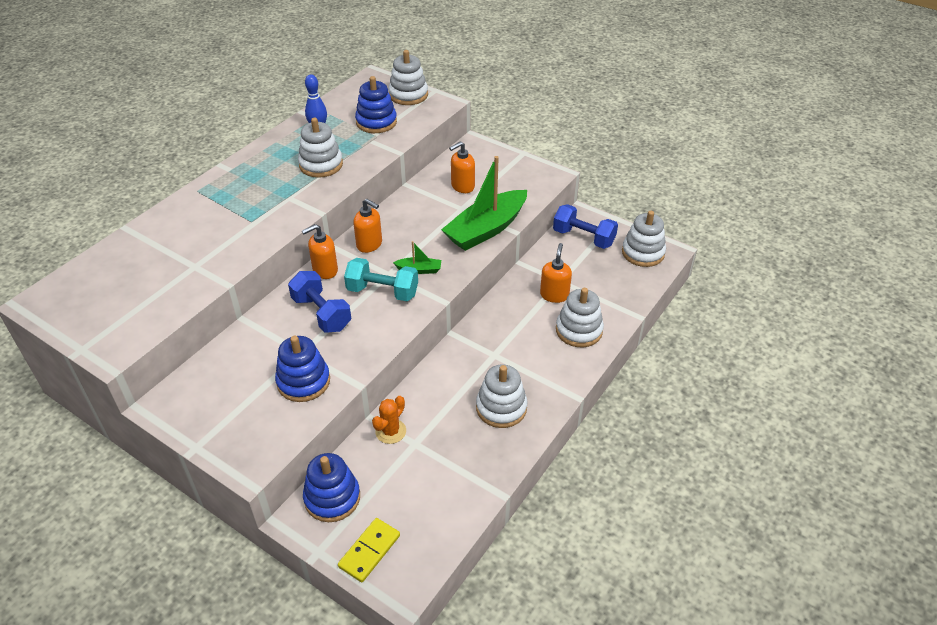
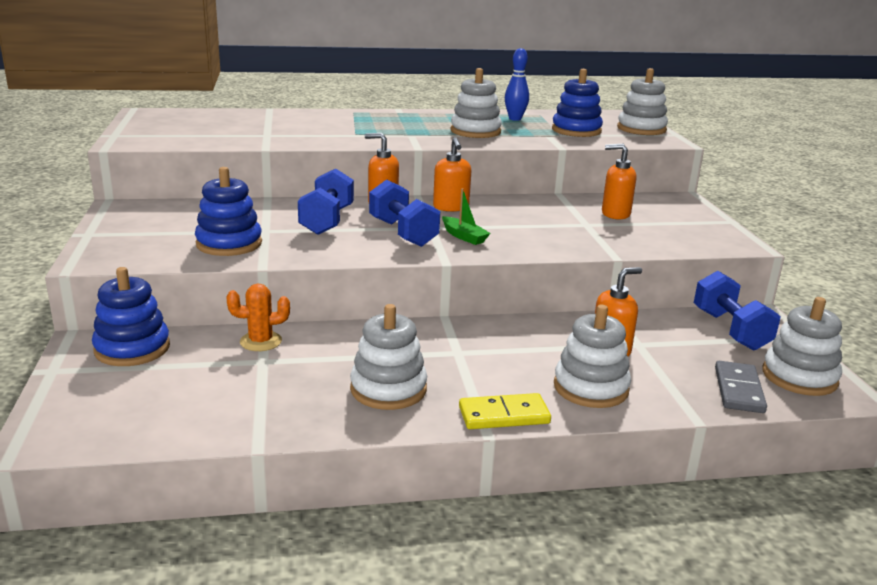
camera: 45 degrees right, 20 degrees down
yellow domino [338,518,400,582] -> yellow domino moved to [459,393,551,429]
turquoise dumbbell [344,258,418,301] -> blue dumbbell [369,179,440,247]
green boat [441,156,527,251] -> none
none -> grey domino [715,361,767,413]

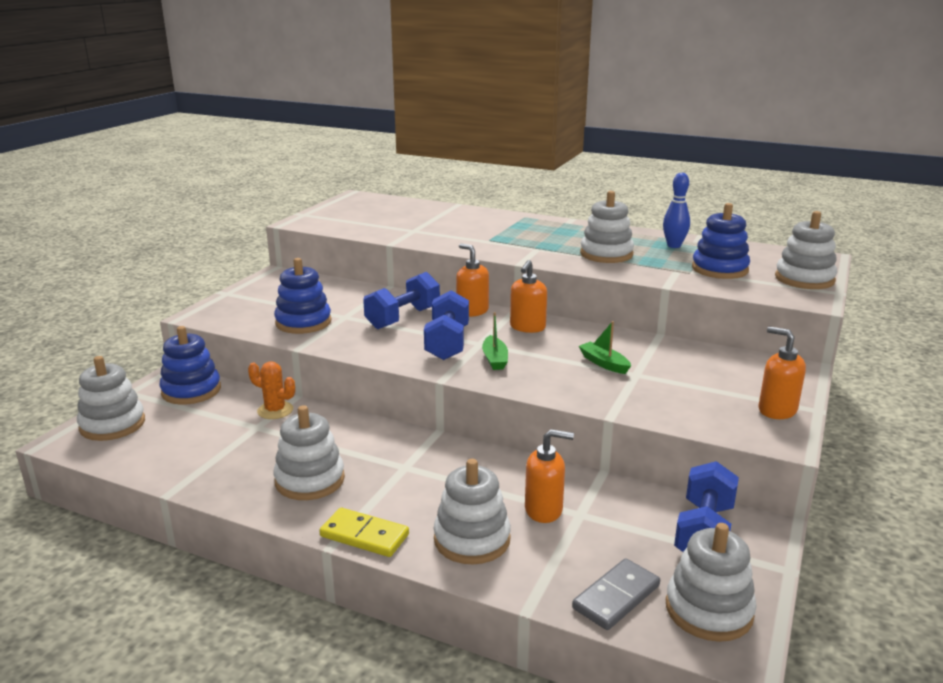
camera: 35 degrees right, 0 degrees up
orange soap dispenser [602,144,636,219] -> orange soap dispenser moved to [759,326,806,419]
none -> white stacking toy [77,356,145,441]
none -> green boat [579,321,631,374]

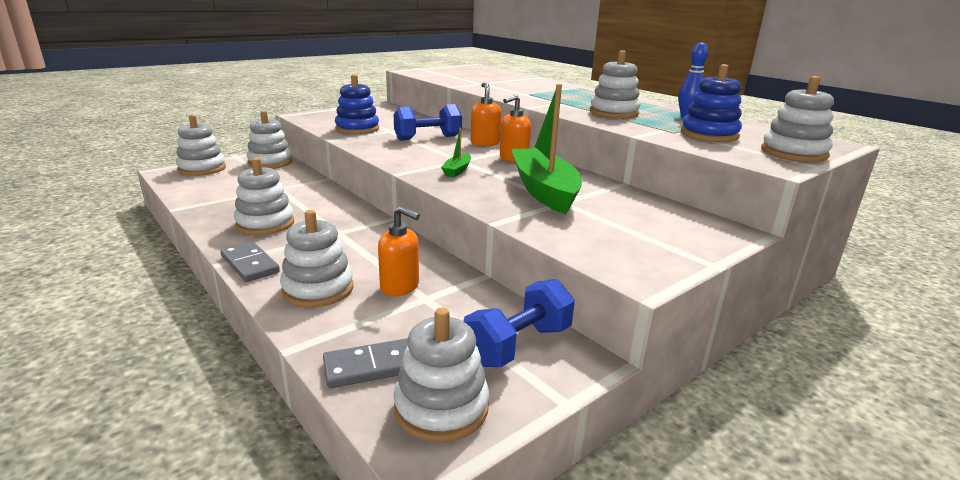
camera: 25 degrees right, 0 degrees up
blue stacking toy [159,326,221,405] -> white stacking toy [247,110,292,169]
orange cactus [248,362,295,419] -> none
yellow domino [319,508,409,557] -> grey domino [221,241,280,282]
blue dumbbell [424,290,469,360] -> none
green boat [579,321,631,374] -> green boat [511,84,582,214], size x2.33
orange soap dispenser [759,326,806,419] -> none

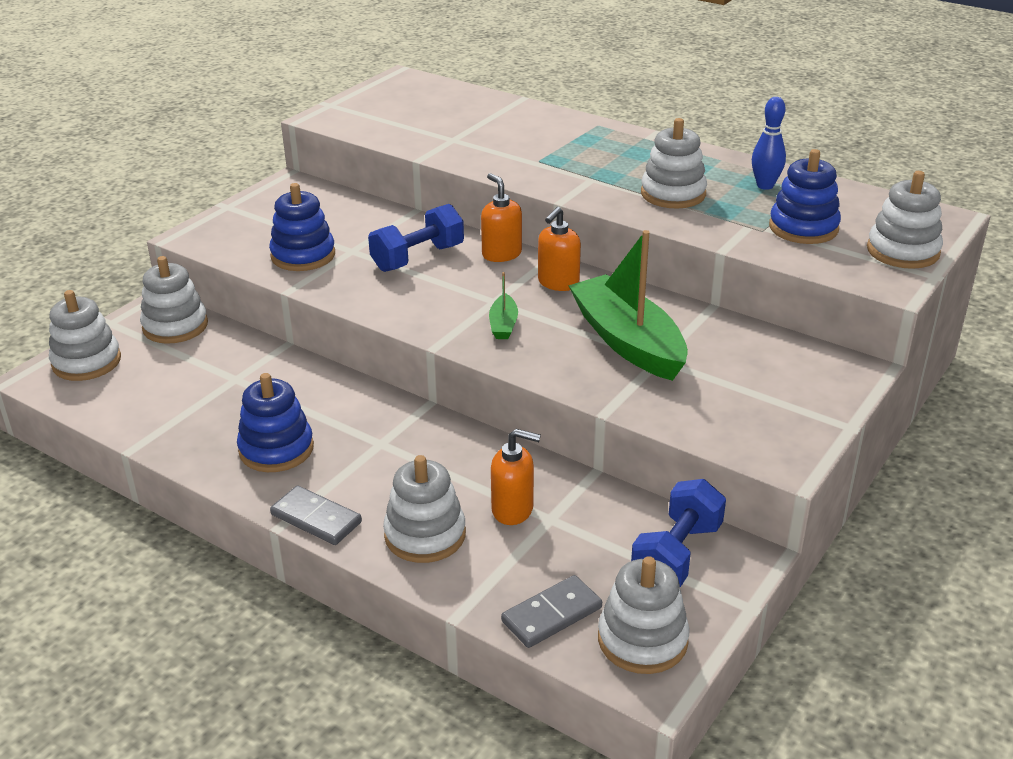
camera: 15 degrees left, 10 degrees up
white stacking toy [234,158,294,235] -> blue stacking toy [237,373,314,472]

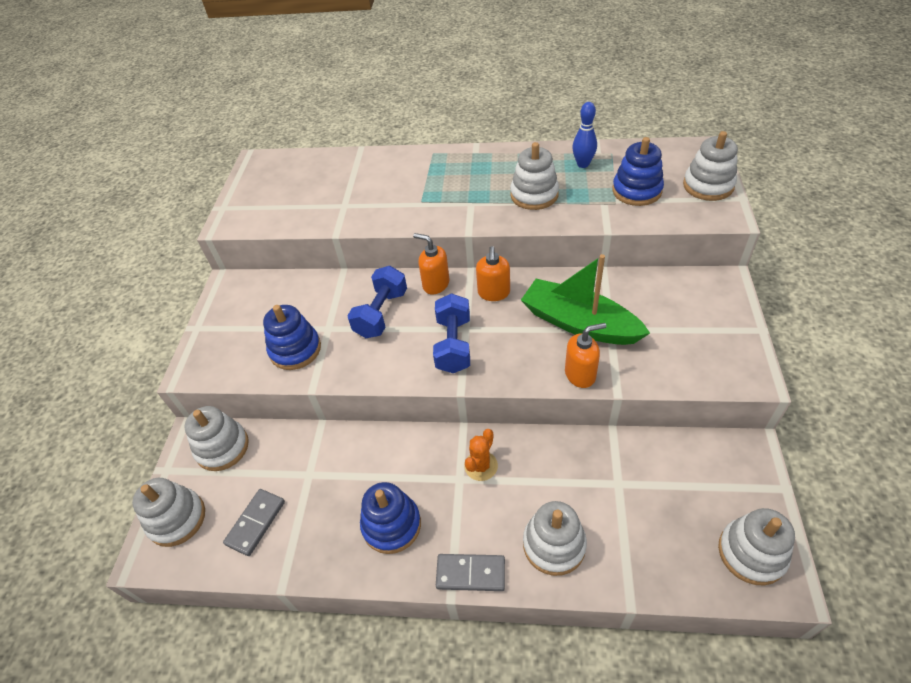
camera: 25 degrees left, 15 degrees up
green boat [489,272,518,339] -> none
orange soap dispenser [491,429,541,525] -> orange soap dispenser moved to [565,323,606,388]
grey domino [501,575,602,648] -> grey domino moved to [223,489,285,556]
blue dumbbell [631,479,726,587] -> blue dumbbell moved to [433,293,470,373]
none -> orange cactus [464,429,498,481]

